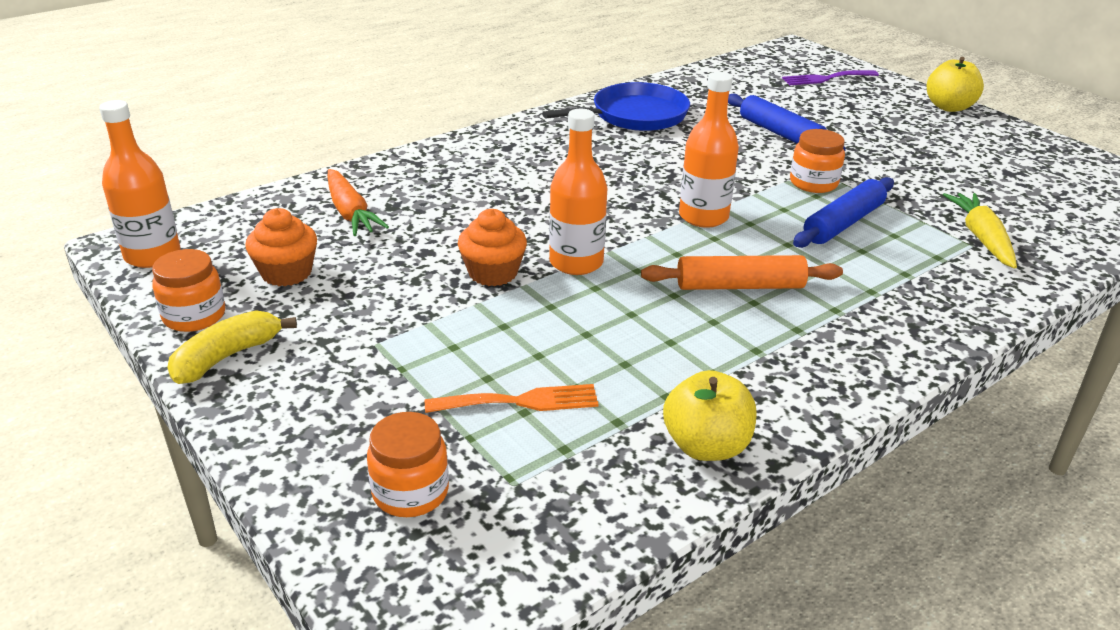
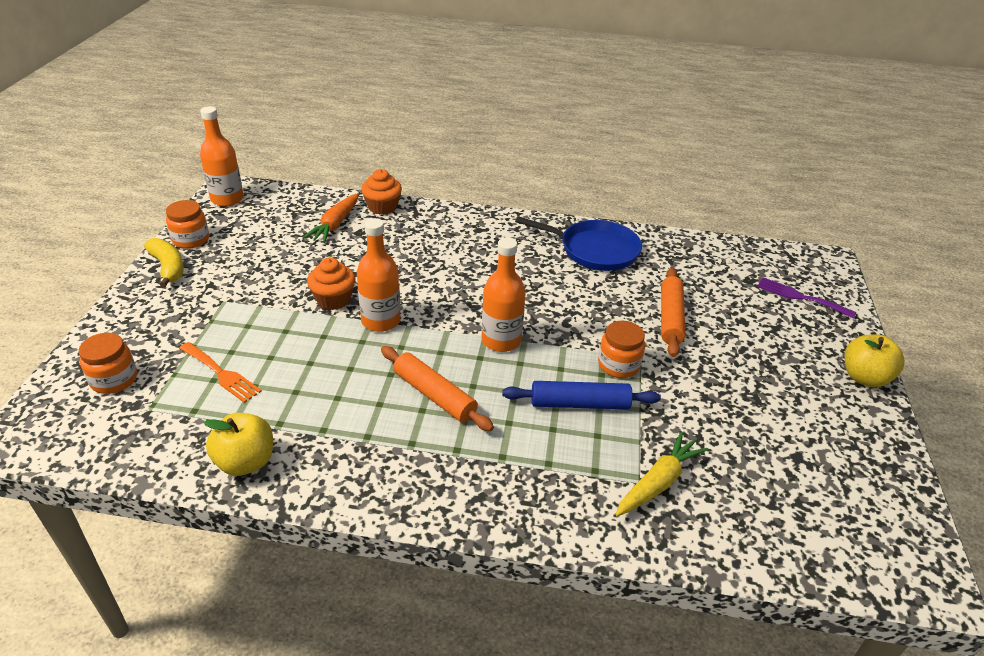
camera: 45 degrees right, 5 degrees up
yellow banana [167,310,297,384] -> yellow banana turned 60 degrees clockwise [144,238,184,287]
orange cupcake [245,208,317,286] -> orange cupcake moved to [361,169,402,215]
blue rolling pin [728,94,846,151] -> orange rolling pin [661,268,686,357]

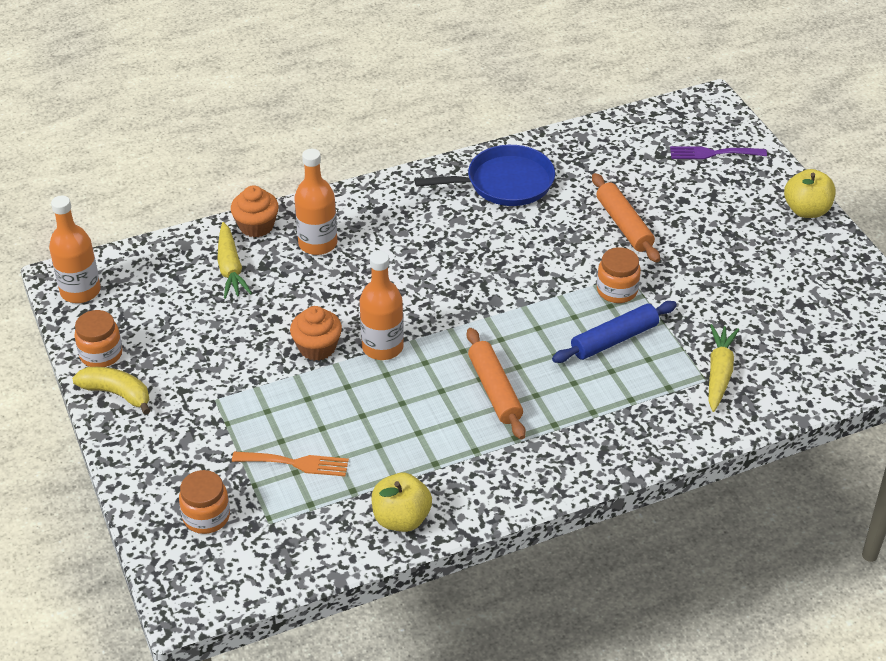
camera: 30 degrees left, 5 degrees up
orange carrot [303,193,359,243] -> yellow carrot [217,222,252,299]
orange rolling pin [381,346,494,431] -> orange rolling pin turned 60 degrees clockwise [467,328,526,440]
orange bottle [481,238,526,352] -> orange bottle moved to [294,149,337,255]

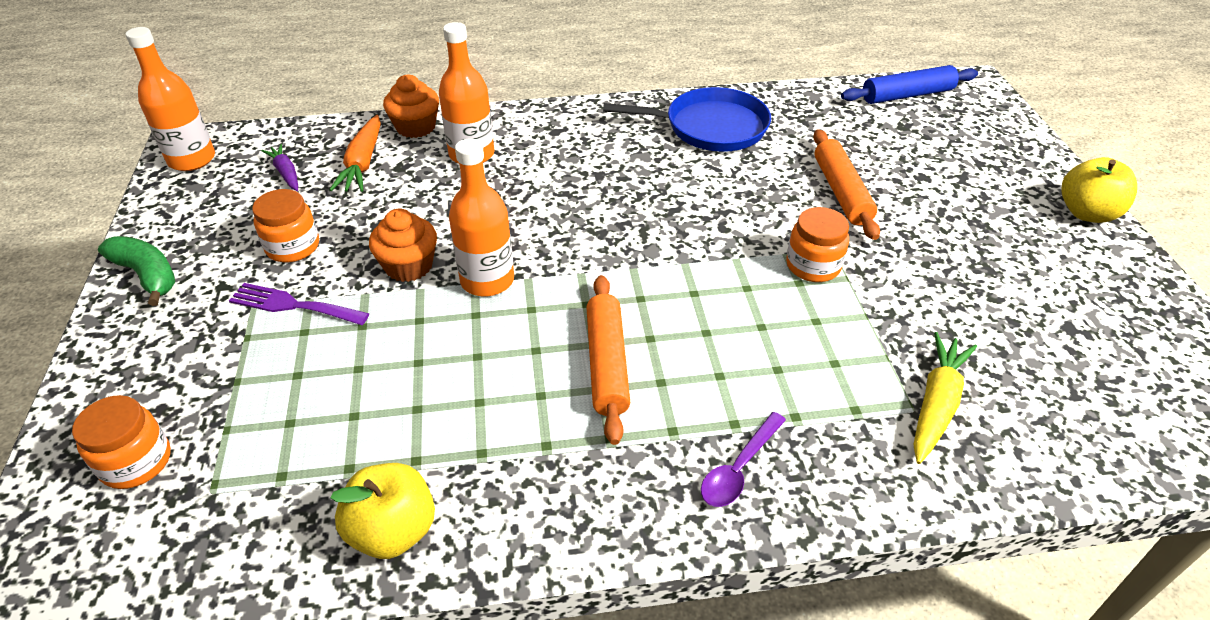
camera: 15 degrees right, 0 degrees up
yellow banana [72,367,151,415] -> green banana [98,236,175,306]
orange jar [74,310,123,367] -> orange jar moved to [252,189,319,262]
yellow carrot [217,222,252,299] -> orange carrot [329,115,381,192]
orange fork [232,451,349,476] -> none
blue rolling pin [552,301,677,363] -> blue rolling pin moved to [841,65,978,104]
purple fork [670,146,767,159] -> purple fork moved to [229,283,369,325]
none -> purple carrot [261,144,298,191]
none -> purple spoon [701,412,786,507]

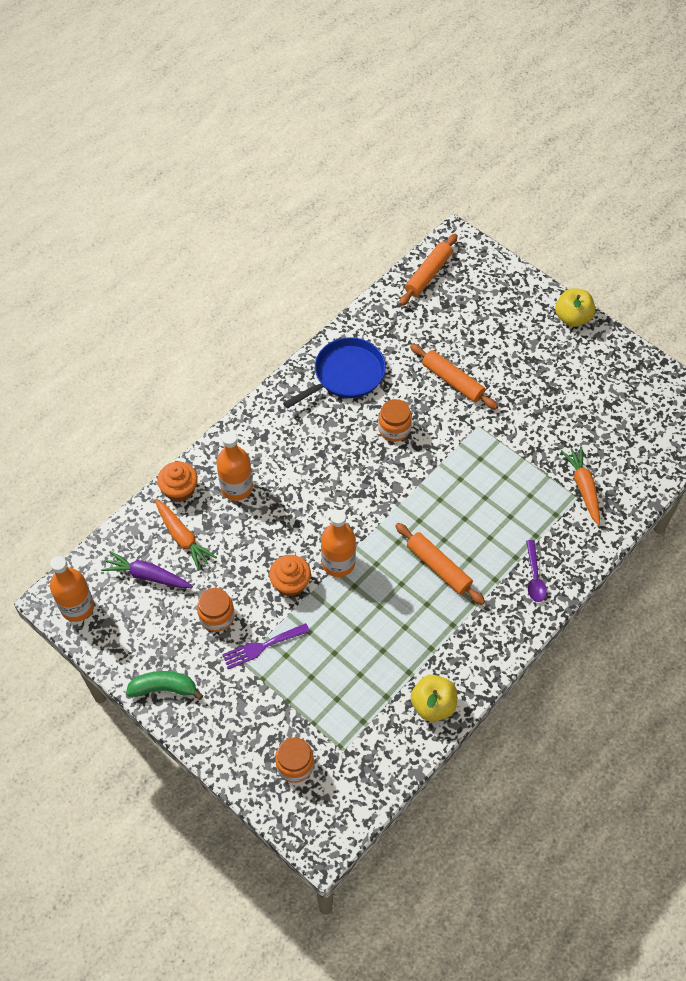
camera: 40 degrees left, 15 degrees up
purple carrot [261,144,298,191] -> purple carrot [101,551,193,588], size x1.54
orange jar [786,207,849,282] -> orange jar moved to [378,399,412,442]
blue rolling pin [841,65,978,104] -> orange rolling pin [399,234,458,306]
yellow carrot [914,332,977,464] -> orange carrot [561,446,600,526]

